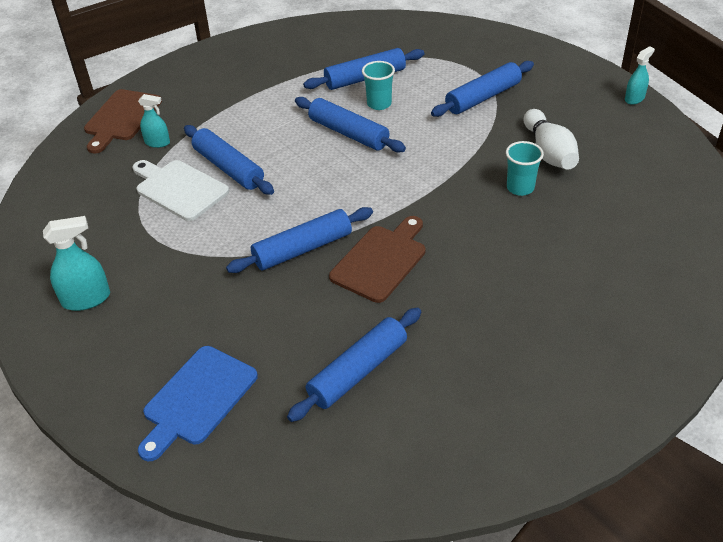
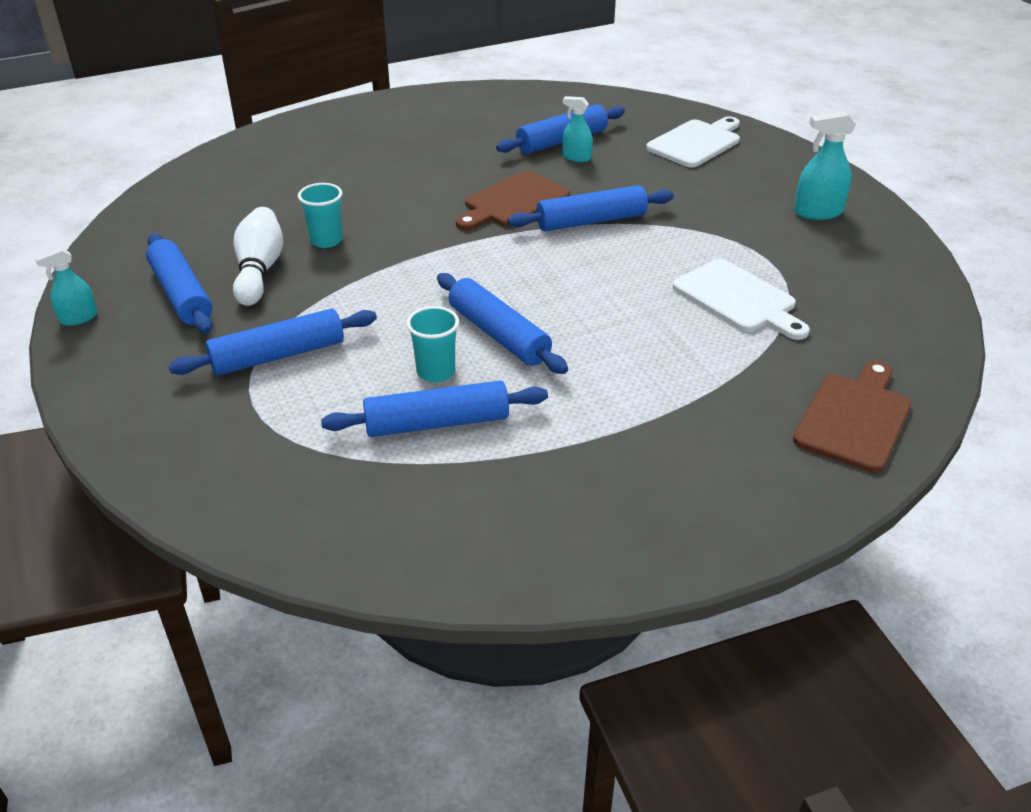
camera: 170 degrees left, 5 degrees down
turquoise spray bottle [138,94,170,148] -> turquoise spray bottle moved to [562,96,593,162]
blue cutting board [138,346,258,461] -> white cutting board [646,116,740,167]
blue rolling pin [184,125,274,195] -> blue rolling pin moved to [146,234,213,334]

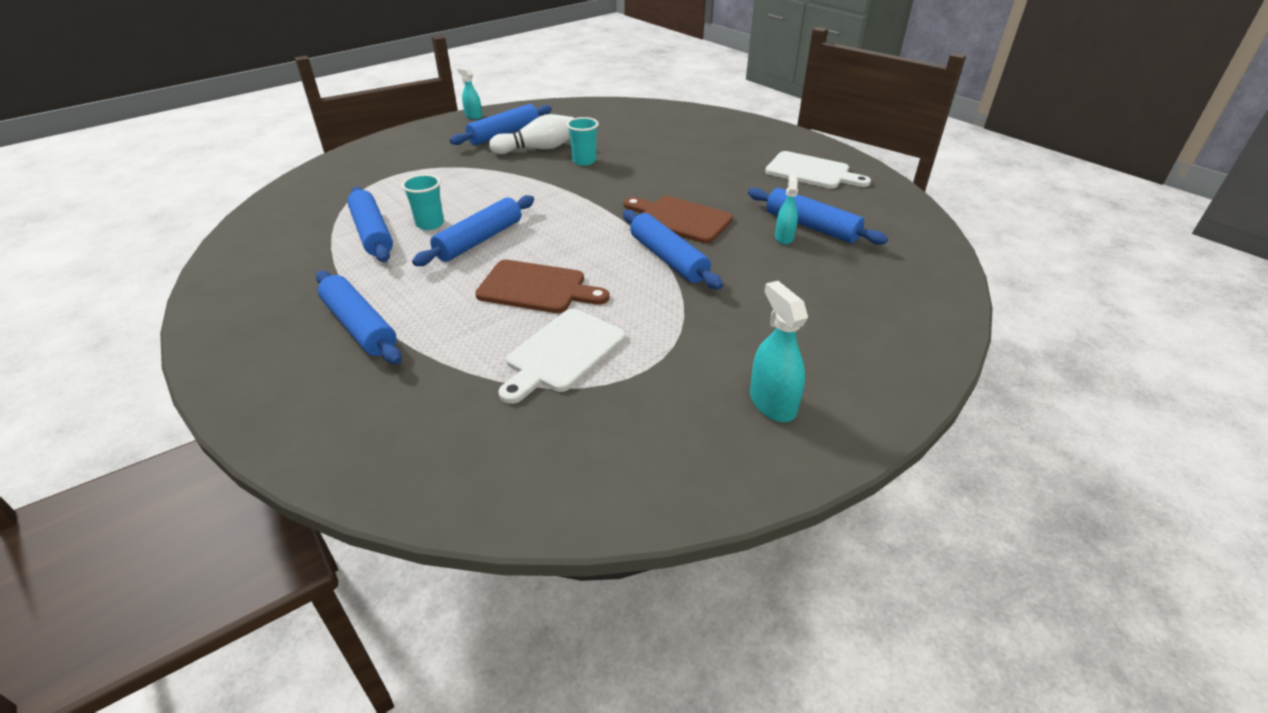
camera: 75 degrees right, 0 degrees up
blue rolling pin [168,308,377,376] -> blue rolling pin moved to [316,271,402,364]
white cutting board [646,116,740,167] -> white cutting board moved to [765,151,871,188]
brown cutting board [793,361,911,473] -> brown cutting board moved to [475,260,610,313]

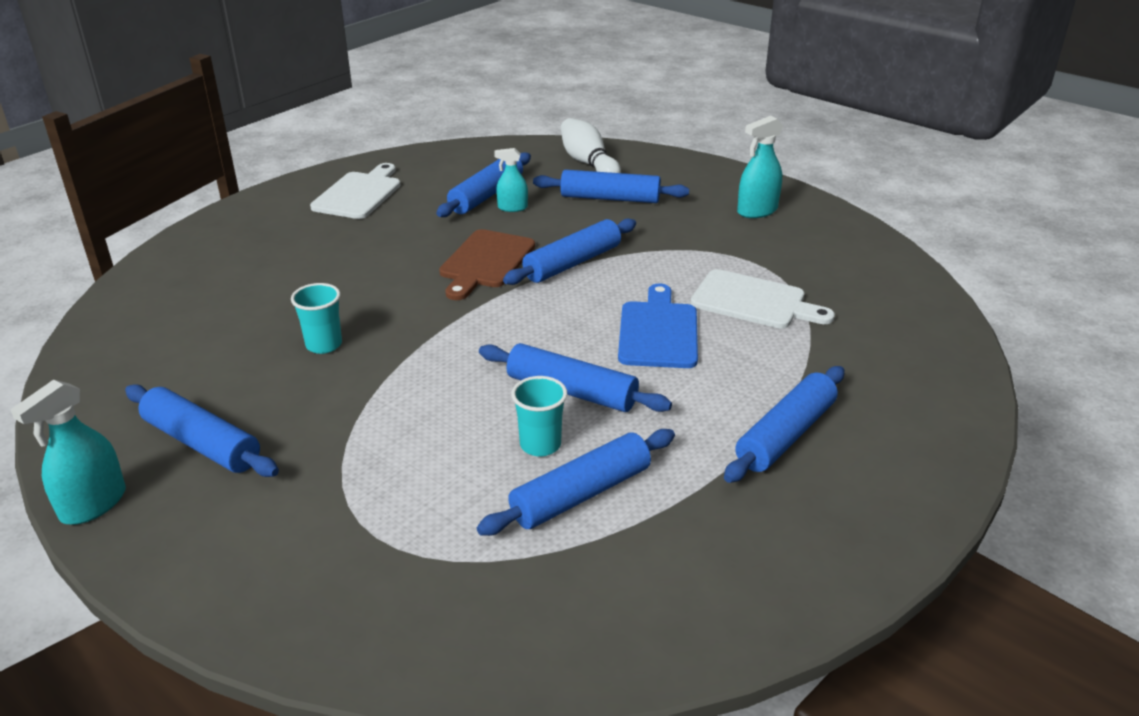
camera: 100 degrees left, 5 degrees down
turquoise spray bottle [457,68,482,119] -> turquoise spray bottle [10,380,126,525], size x1.54
brown cutting board [475,260,610,313] -> blue cutting board [618,284,698,368]
white bowling pin [489,114,574,154] -> white bowling pin moved to [561,118,621,173]
none -> blue rolling pin [533,170,689,203]

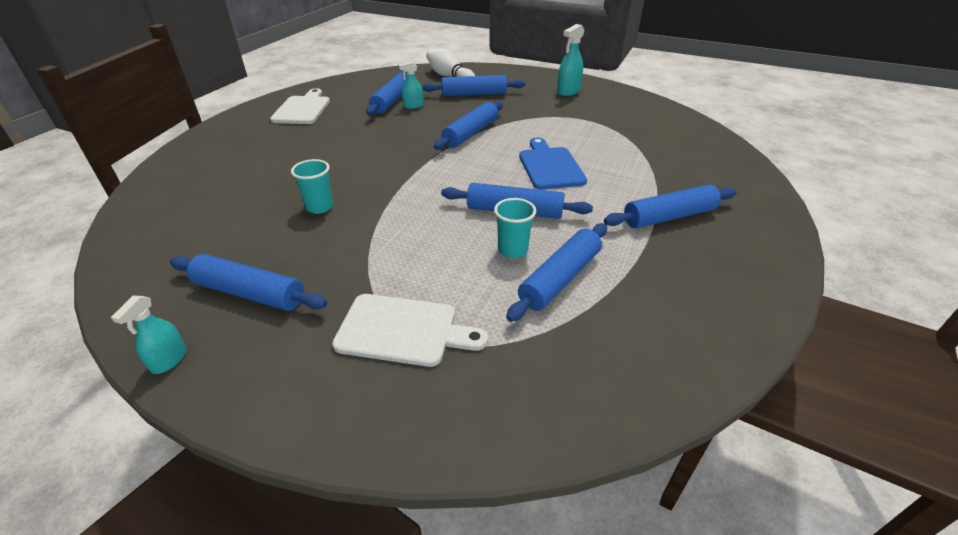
camera: 15 degrees left, 5 degrees up
turquoise spray bottle [10,380,126,525] -> turquoise spray bottle [111,296,186,374], size x0.65
brown cutting board [439,229,535,300] -> none
white cutting board [690,269,835,329] -> white cutting board moved to [332,294,488,367]
blue rolling pin [724,366,844,483] -> blue rolling pin turned 45 degrees clockwise [604,184,737,228]

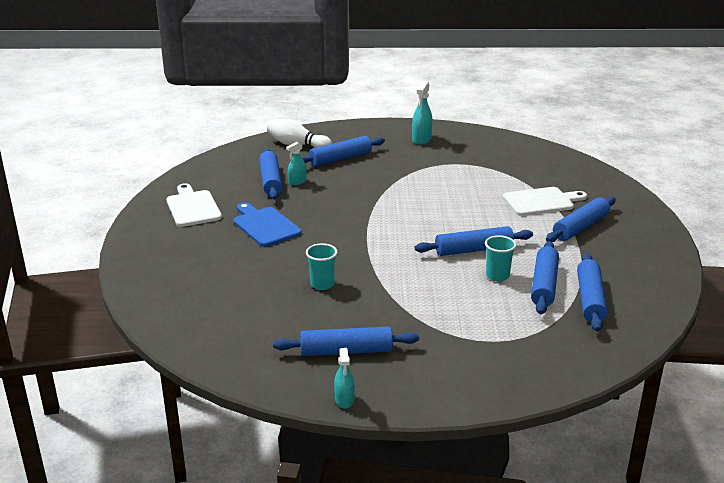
camera: 25 degrees left, 10 degrees down
white cutting board [332,294,488,367] -> white cutting board moved to [503,187,587,216]
blue rolling pin [434,101,503,150] -> blue rolling pin moved to [577,253,608,332]
blue cutting board [519,137,587,189] -> blue cutting board moved to [234,202,302,247]

